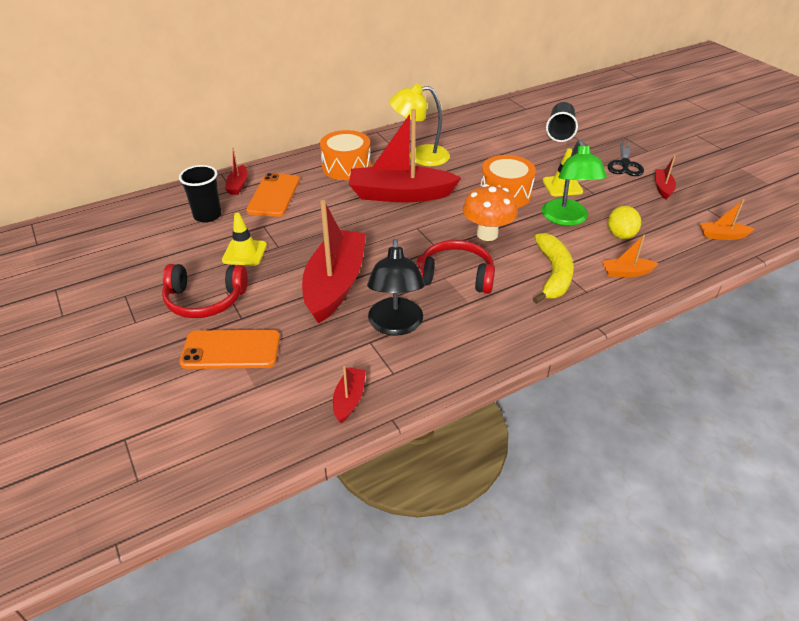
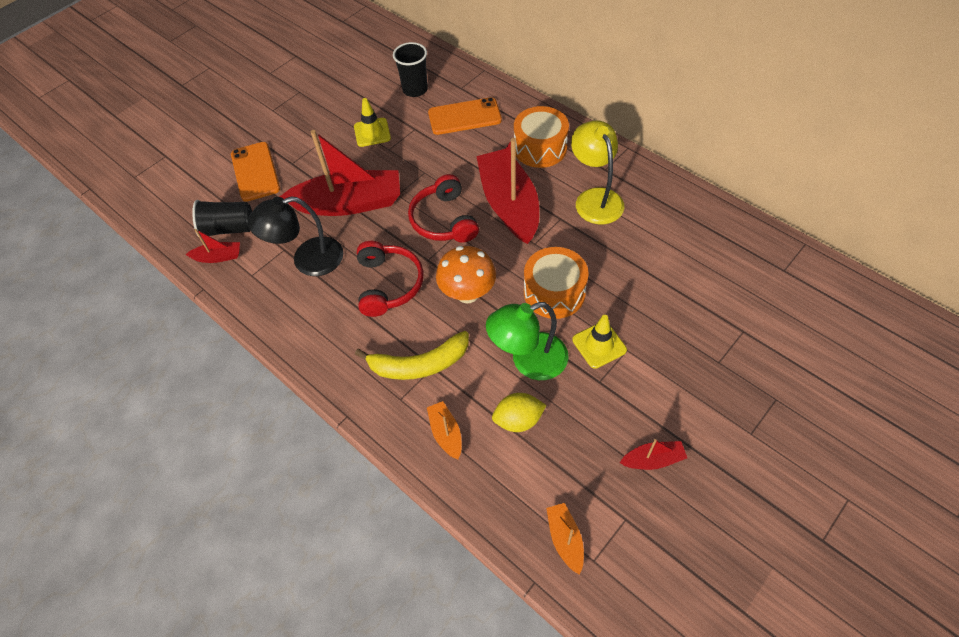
camera: 75 degrees right, 15 degrees up
red headphones [162,264,248,318] -> red headphones moved to [408,174,479,243]
red boat [225,148,248,195] -> none
black cup [546,102,578,142] -> black cup moved to [192,200,252,236]
black scissors [607,140,644,176] -> none

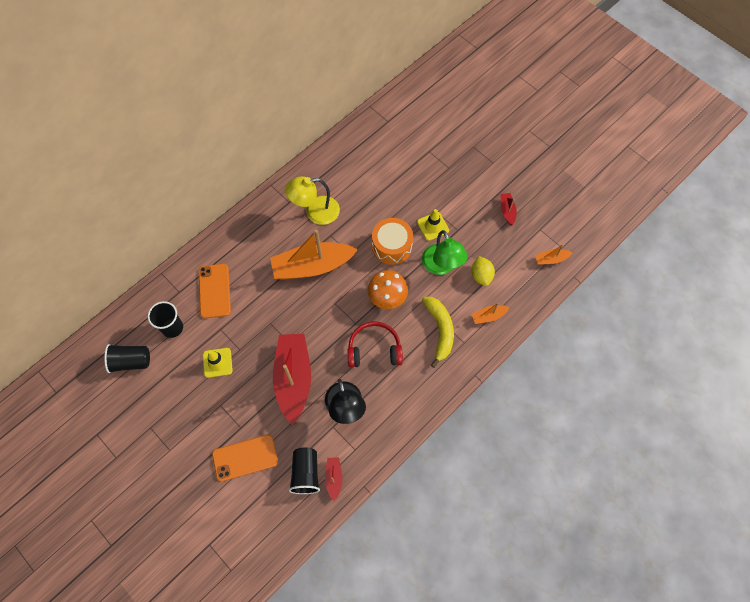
camera: 90 degrees left, 10 degrees up
red headphones [408,174,479,243] -> none
red boat [476,138,539,244] -> orange boat [270,230,358,280]
orange drum [514,106,569,168] -> none
none -> black cup [104,344,150,373]

